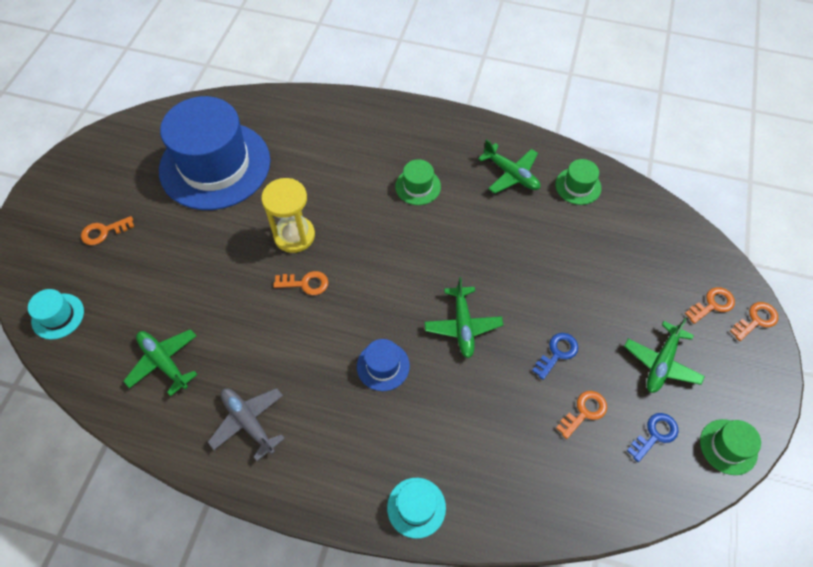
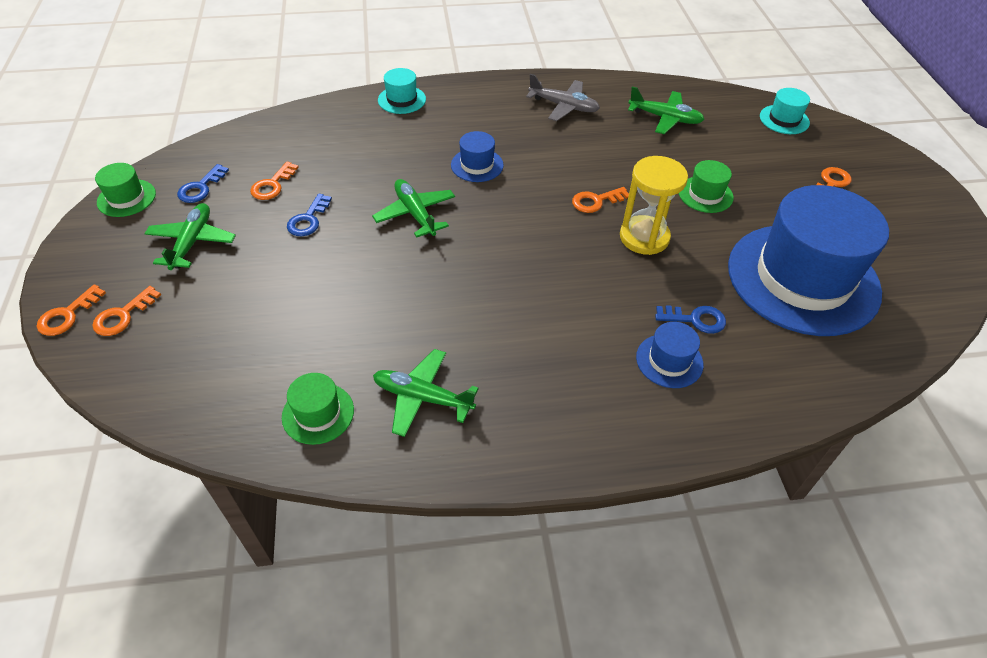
camera: 155 degrees right, 10 degrees down
green hat [395,159,441,205] -> green hat moved to [679,160,734,213]
none -> blue hat [636,322,704,388]
none -> blue key [655,305,726,334]

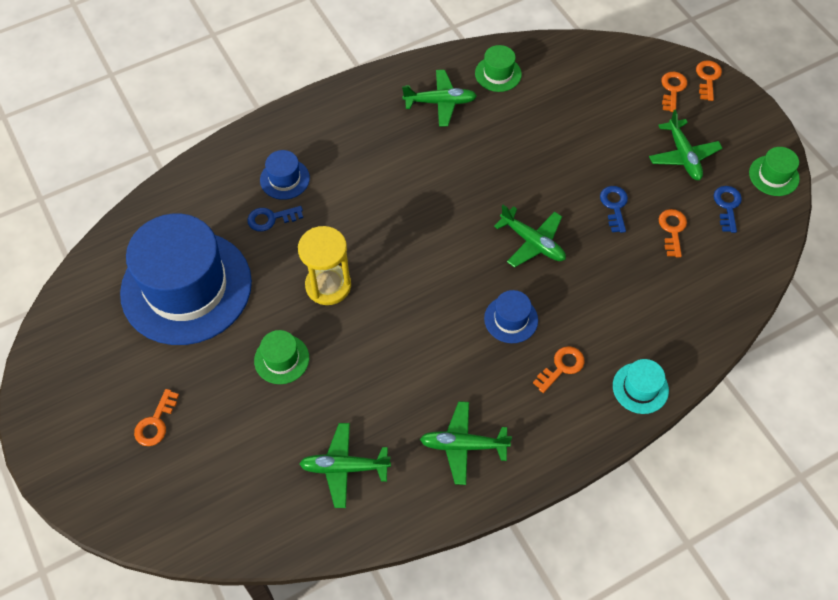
camera: 160 degrees right, 10 degrees up
grey plane [526,74,600,121] -> green plane [420,401,512,485]
orange key [572,187,629,213] -> orange key moved to [533,346,585,393]
turquoise hat [760,88,810,134] -> none

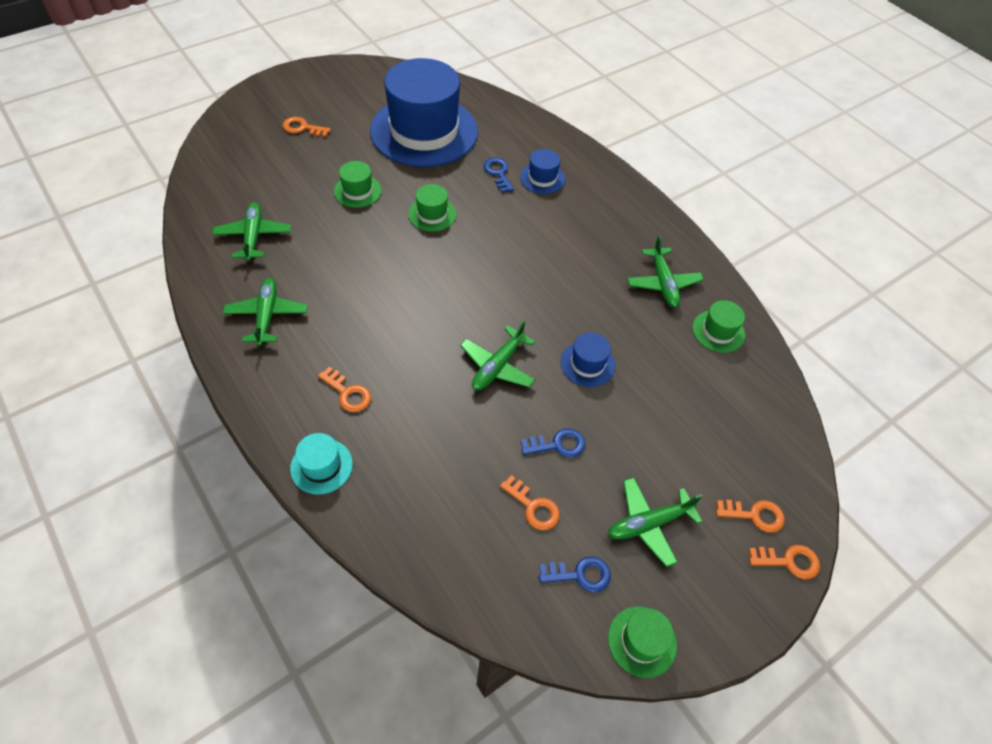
camera: 80 degrees right, 5 degrees down
yellow hourglass [298,226,351,305] -> green hat [408,184,456,232]
blue hat [484,290,538,343] -> blue hat moved to [561,332,615,387]
orange key [659,209,687,257] -> orange key turned 45 degrees clockwise [500,475,560,530]

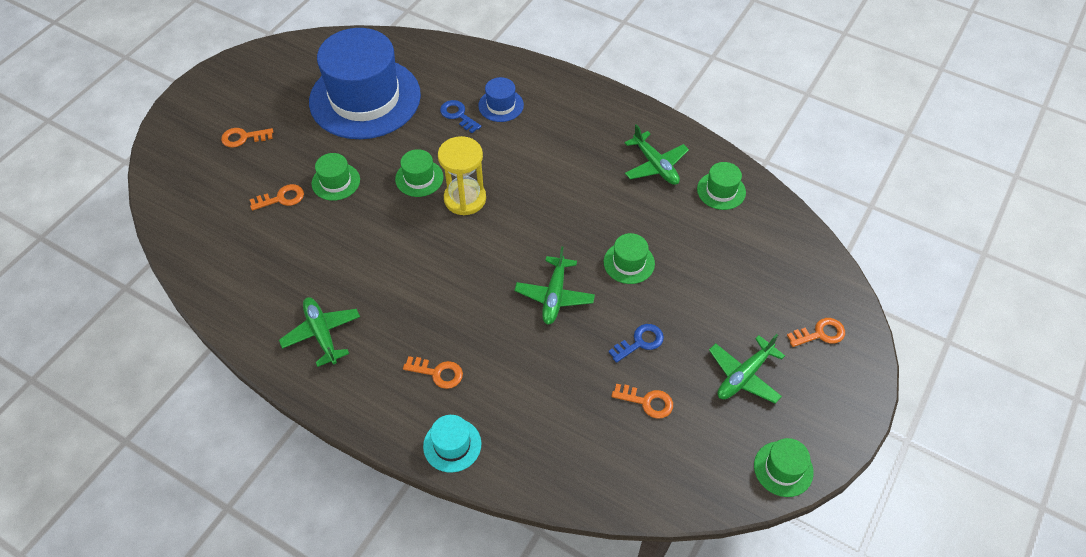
camera: 20 degrees left, 0 degrees up
green plane [212,202,291,261] -> none
blue key [539,556,611,592] -> none
blue hat [561,332,615,387] -> green hat [604,233,655,284]
orange key [749,545,820,579] -> orange key moved to [250,184,304,211]
none -> yellow hourglass [438,136,486,215]

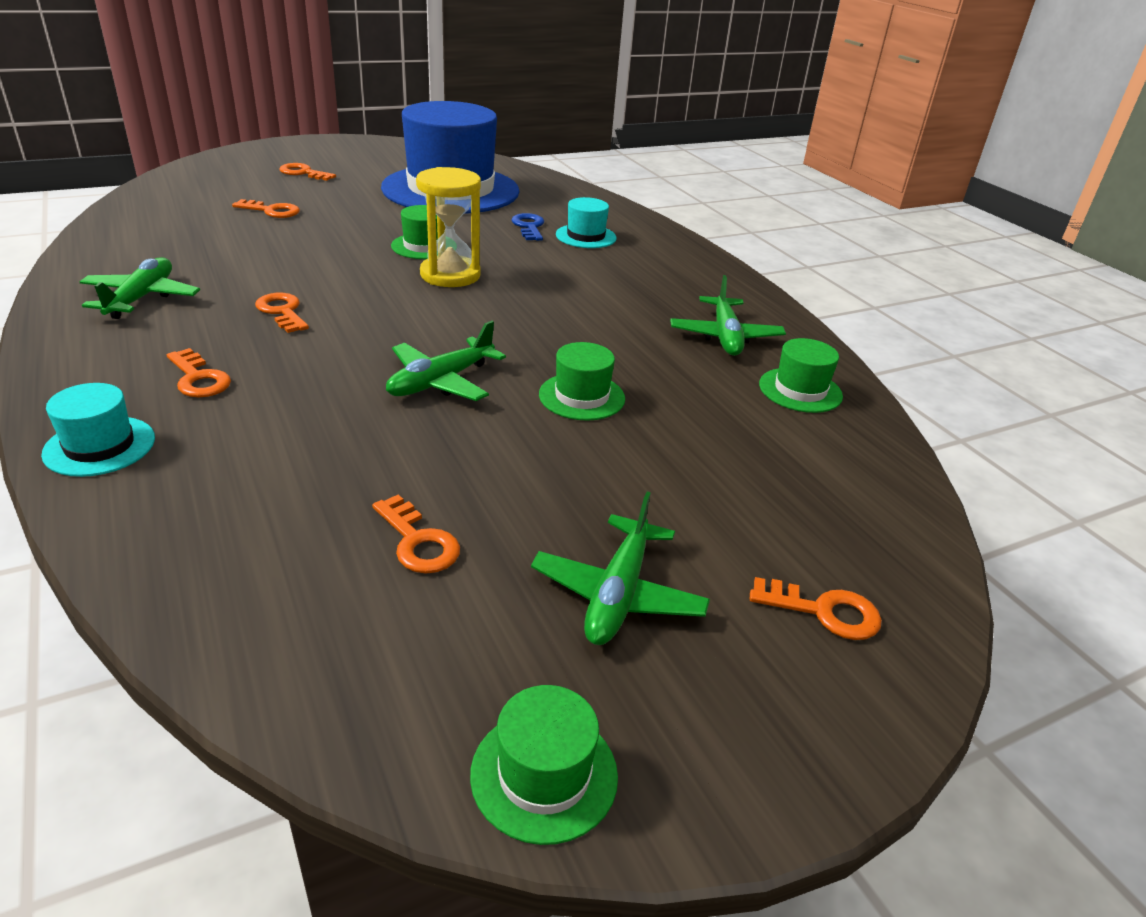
camera: 30 degrees right, 20 degrees down
green hat [312,153,360,201] -> none
blue hat [478,77,524,122] -> turquoise hat [556,197,616,248]
blue key [608,324,664,363] -> none
green plane [709,334,785,403] -> green plane turned 60 degrees counterclockwise [531,492,710,645]
none -> orange key [255,293,309,333]

